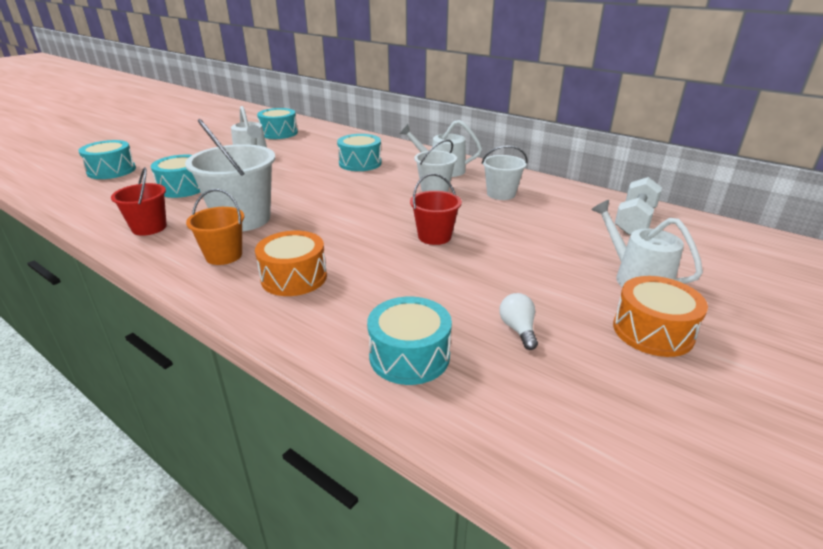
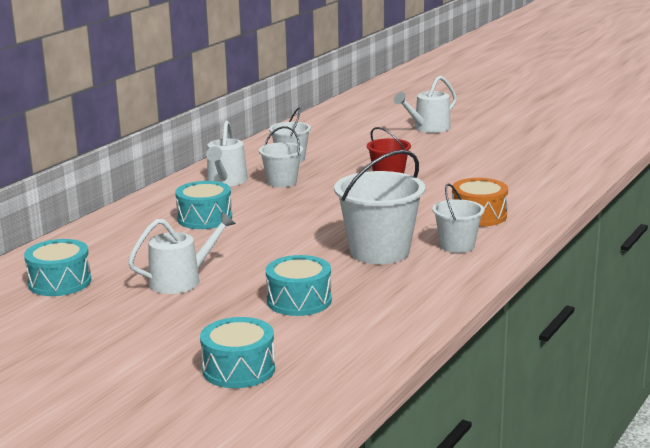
camera: 95 degrees left, 10 degrees down
red bucket [111,167,167,236] -> none
orange bucket [186,189,244,265] -> white bucket [432,184,484,253]
turquoise drum [367,296,452,385] -> none
white light bulb [499,293,538,350] -> none
orange drum [613,276,708,357] -> none
white dumbbell [615,177,662,235] -> none

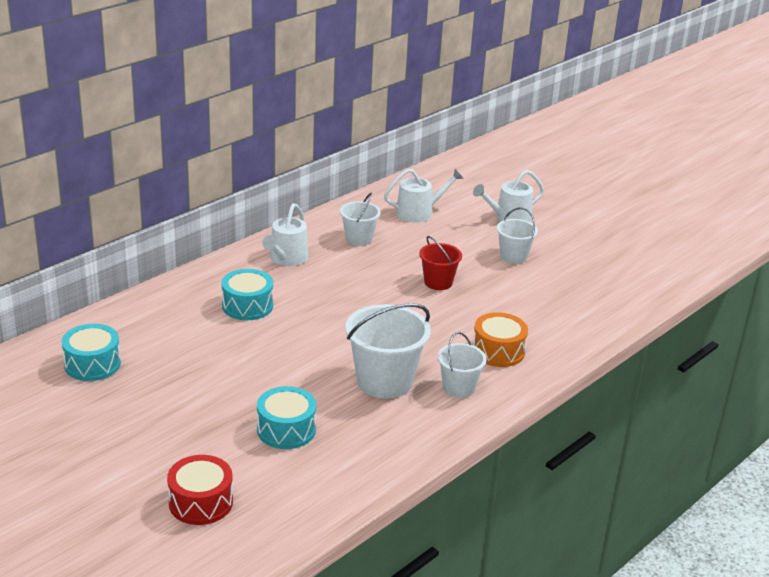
camera: 10 degrees right, 10 degrees up
white watering can [128,212,236,294] -> white watering can moved to [384,169,464,223]
turquoise drum [200,317,275,388] -> red drum [167,455,233,525]
white bucket [259,126,303,187] -> white bucket moved to [497,208,538,264]

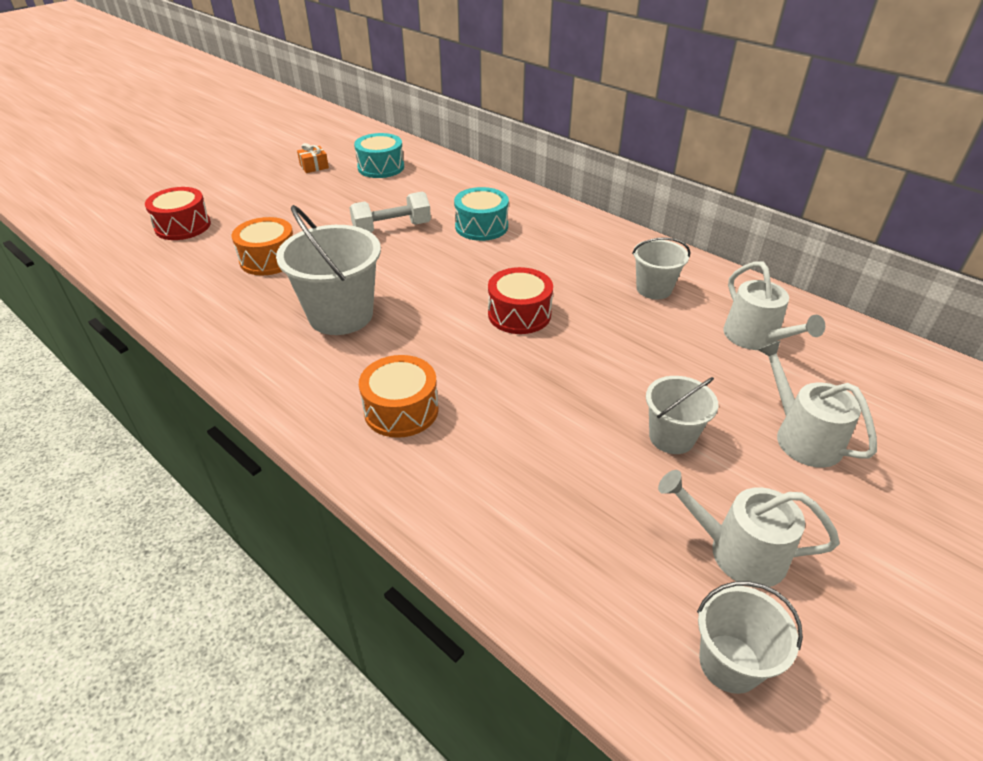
camera: 90 degrees right, 10 degrees up
turquoise drum [257,386,316,449] -> orange drum [232,217,293,276]
white watering can [262,203,308,266] -> white watering can moved to [658,470,840,588]
red bucket [419,236,462,290] -> none
white bucket [438,332,487,398] -> white bucket moved to [697,581,803,694]
none -> orange gift [297,143,329,173]
none -> white dumbbell [349,191,431,233]
none -> red drum [488,267,553,334]

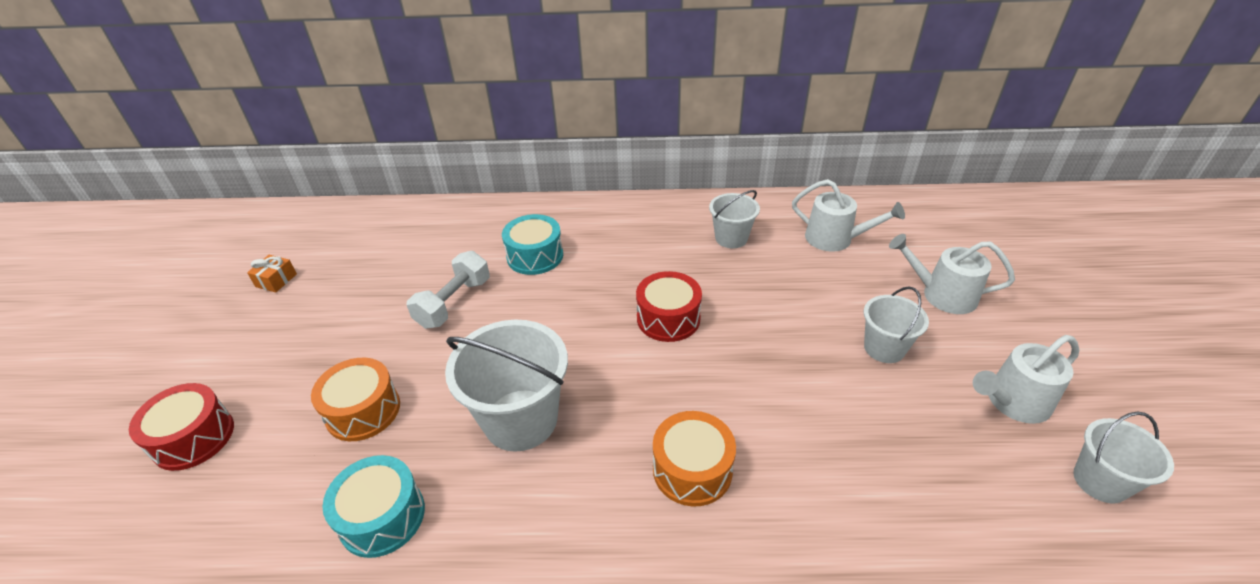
camera: 40 degrees left, 0 degrees up
turquoise drum [354,133,404,178] -> turquoise drum moved to [323,455,425,558]

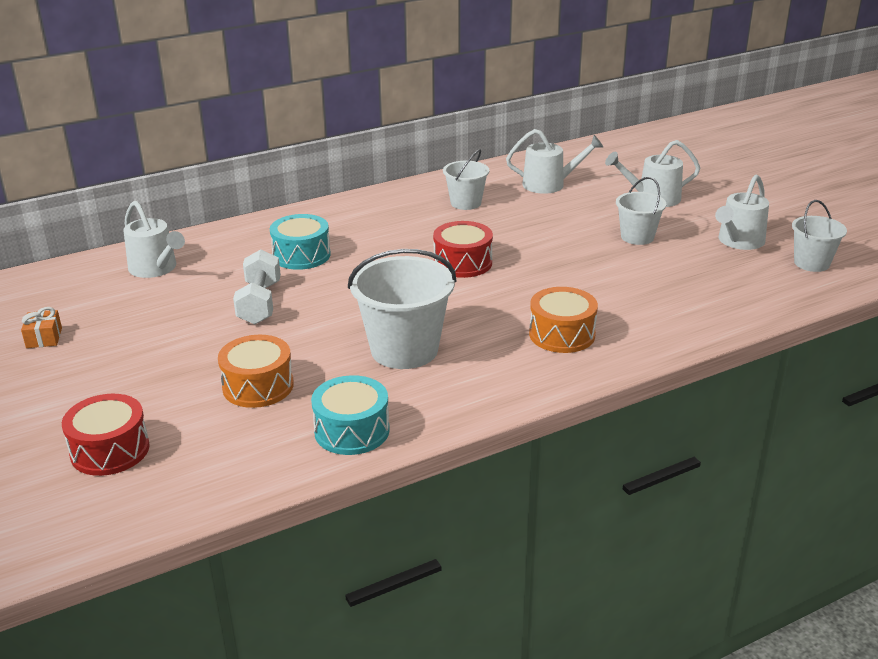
camera: 30 degrees left, 10 degrees down
none -> white watering can [123,201,185,278]

